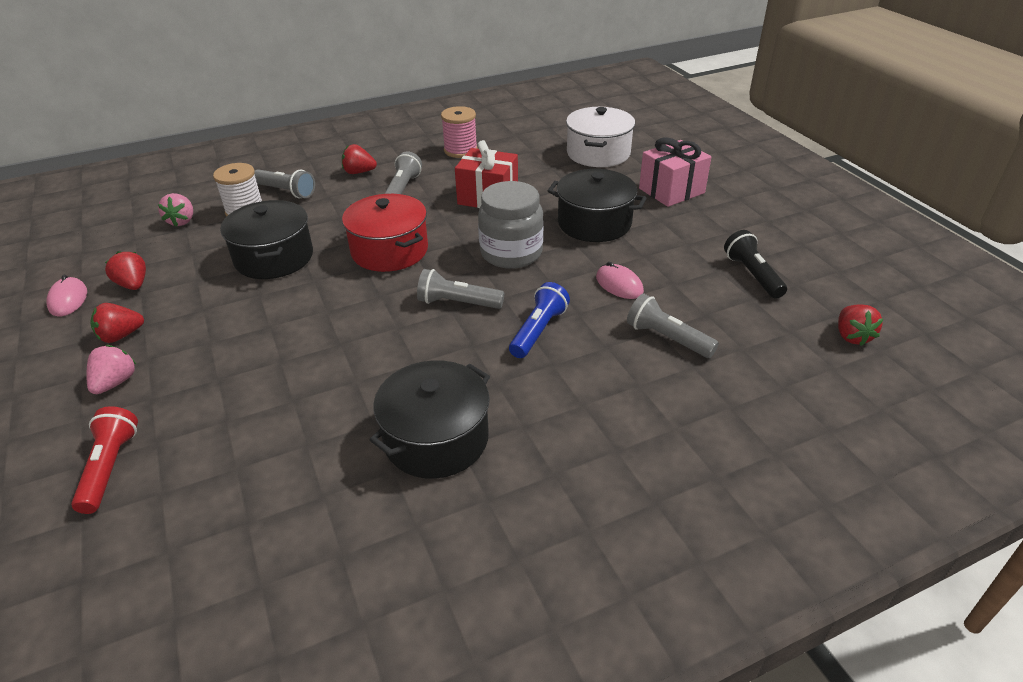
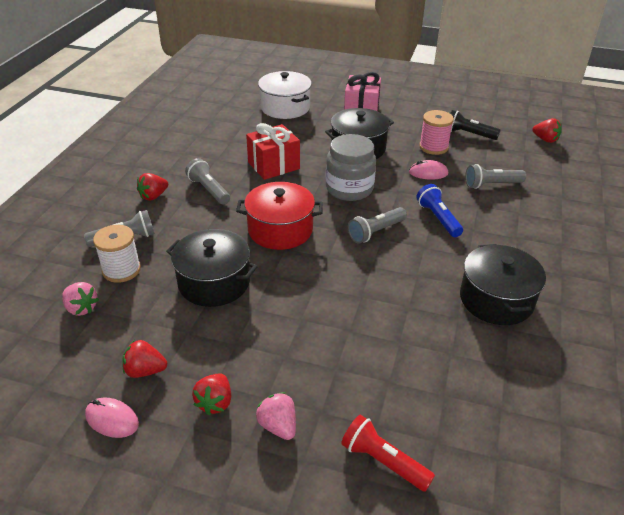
camera: 50 degrees left, 0 degrees up
pink spool [441,106,478,158] -> pink spool moved to [419,110,454,155]

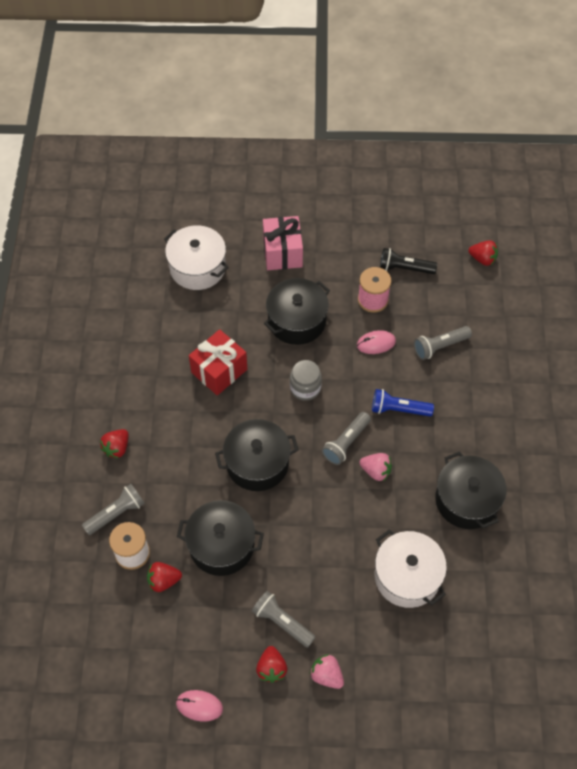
camera: 15 degrees left, 20 degrees up
pink strawberry [62,282,99,316] -> pink strawberry moved to [360,453,392,481]
red strawberry [122,340,167,378] -> red strawberry moved to [147,562,182,592]
grey flashlight [185,158,230,205] -> grey flashlight moved to [252,591,316,648]
red pot [236,182,323,250] -> black pot [215,419,298,491]
grey jar [326,134,376,201] -> grey jar [290,360,322,401], size x0.65
red flashlight [341,415,435,492] -> none
blue flashlight [416,184,463,237] -> blue flashlight turned 45 degrees counterclockwise [372,389,434,416]
none -> white pot [375,529,447,608]

